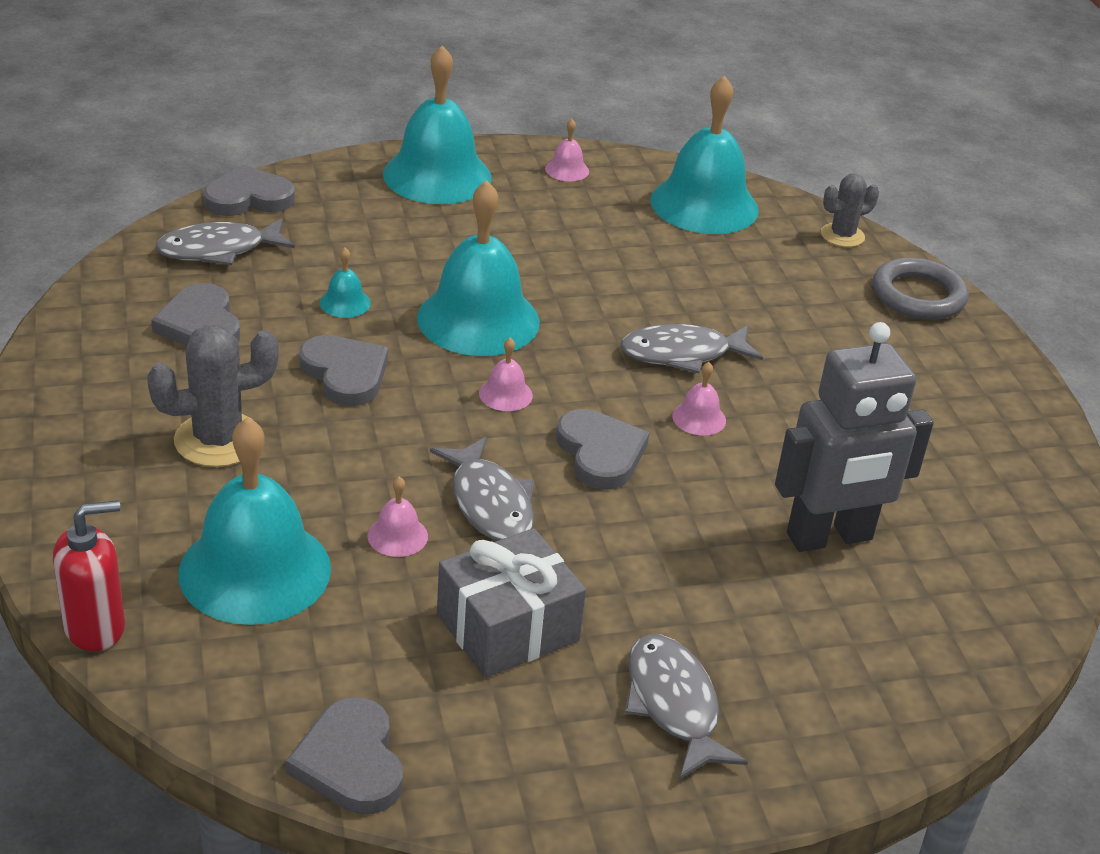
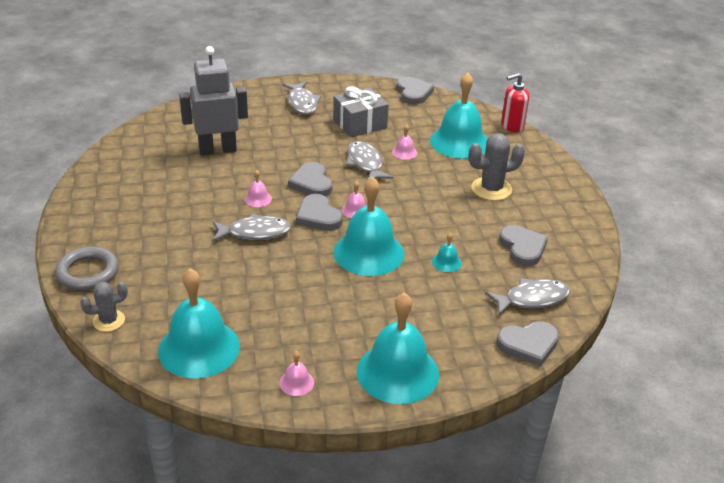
camera: 175 degrees left, 0 degrees up
grey heart [299,335,388,406] -> grey heart moved to [296,194,343,231]

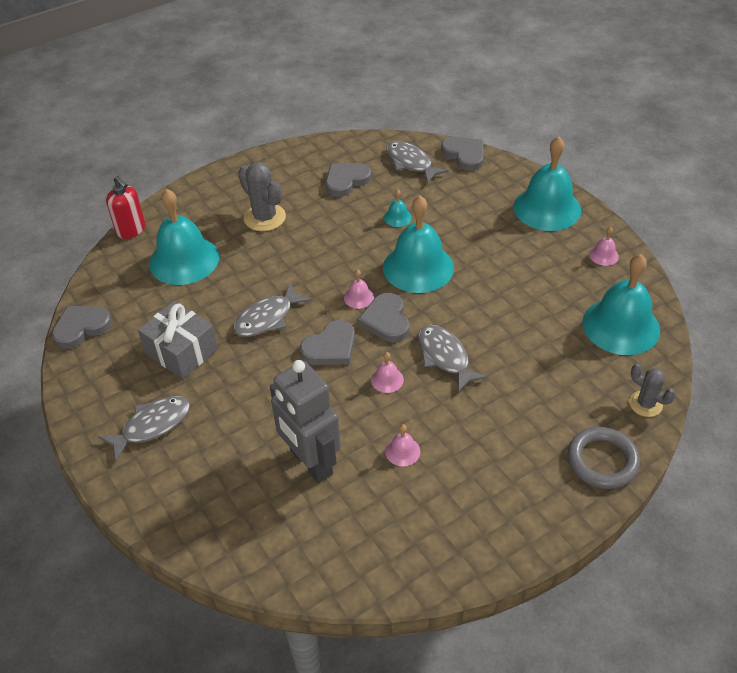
camera: 110 degrees left, 10 degrees up
grey heart [296,194,343,231] -> grey heart turned 135 degrees clockwise [358,293,409,342]
pink bell [392,124,417,160] -> pink bell moved to [385,424,420,466]

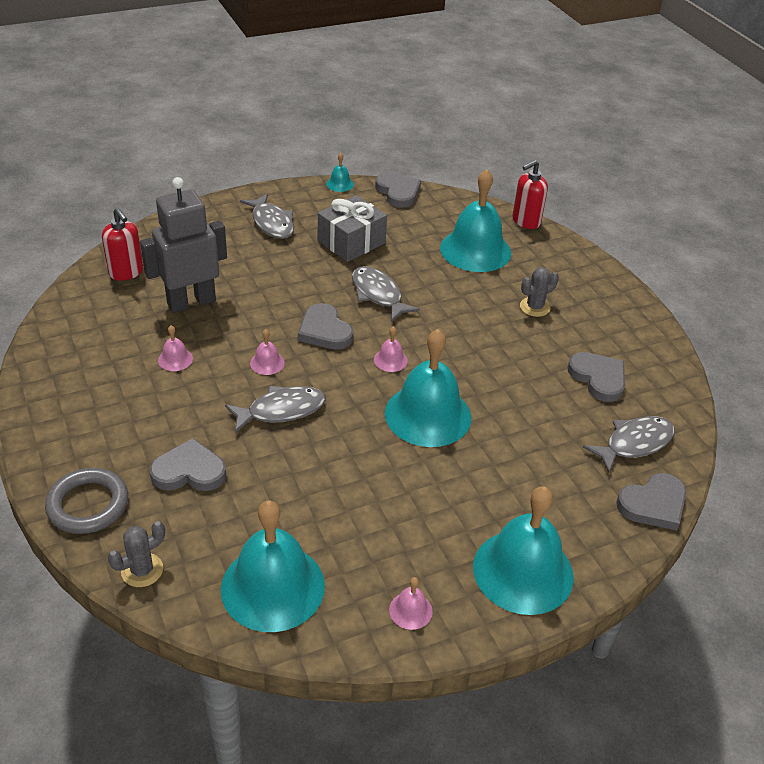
camera: 95 degrees right, 5 degrees down
grey cactus [238,162,286,231] -> grey cactus [520,267,559,317], size x0.63
grey heart [358,293,409,342] -> grey heart moved to [150,438,226,491]
turquoise bell [384,189,412,227] -> turquoise bell moved to [326,153,354,192]
none -> red soap dispenser [102,208,143,281]

